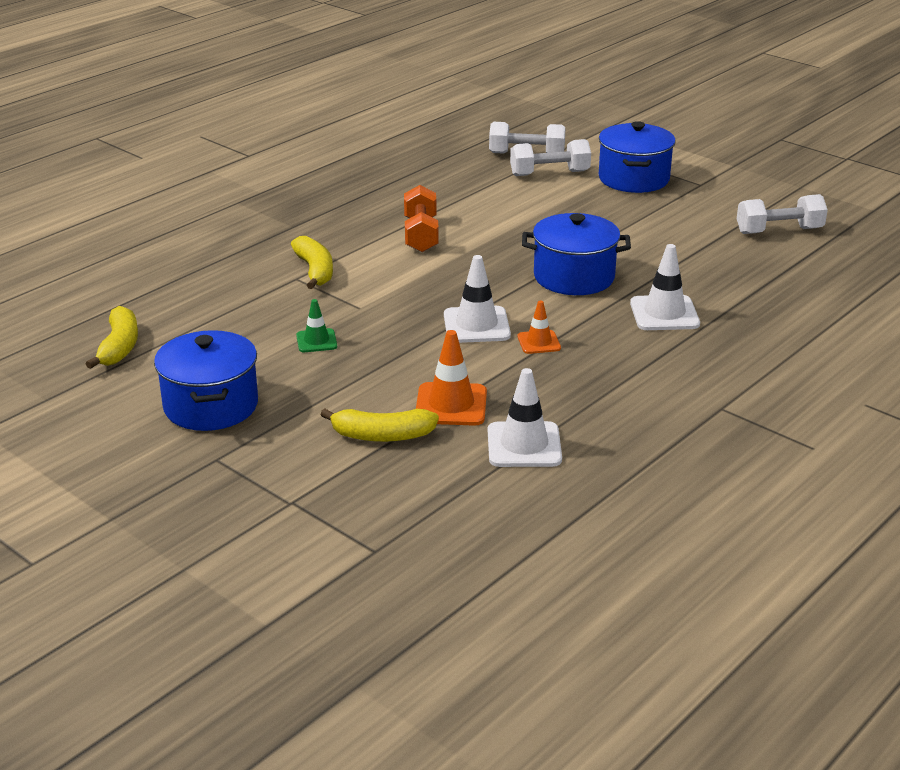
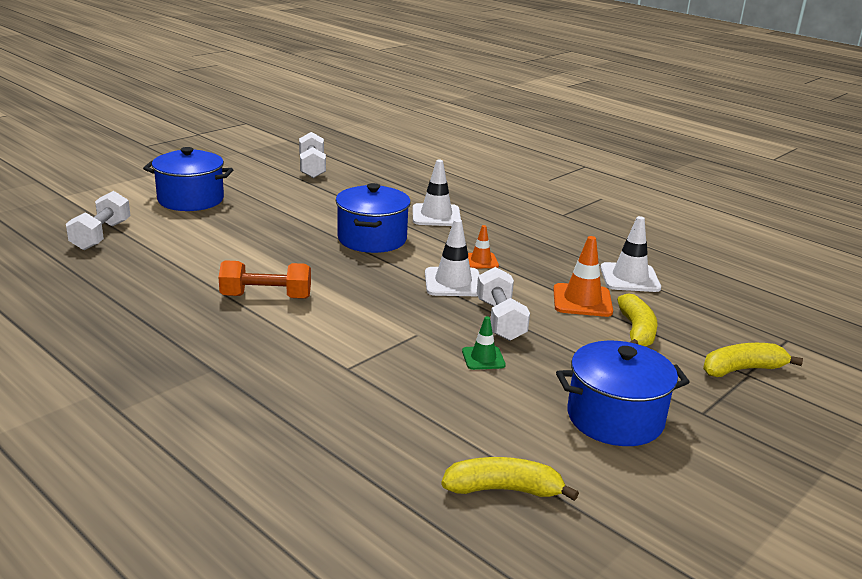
camera: 90 degrees left, 5 degrees down
yellow banana [291,236,333,289] -> yellow banana moved to [703,343,803,377]
white dumbbell [510,139,591,176] -> white dumbbell moved to [477,267,530,341]

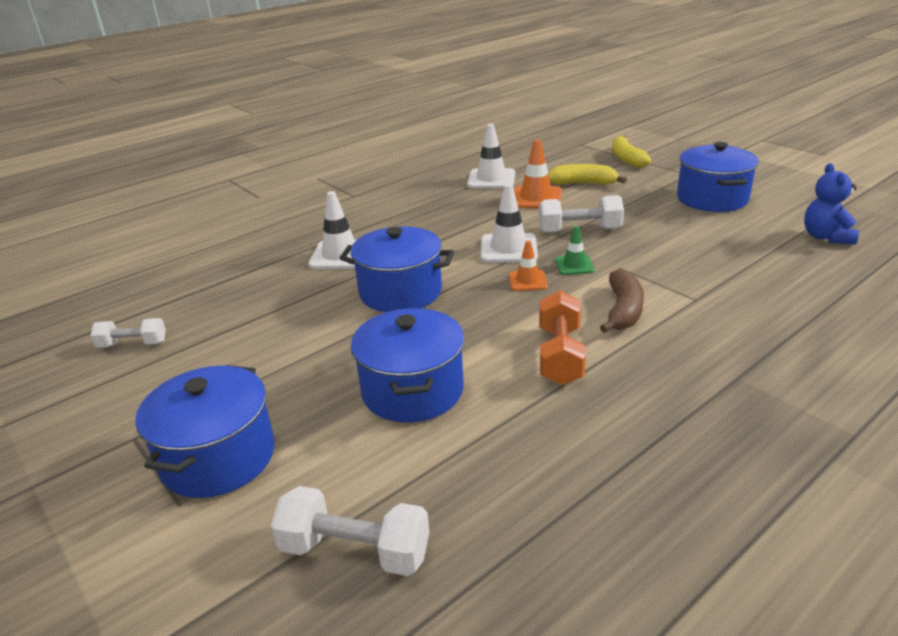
camera: 80 degrees left, 5 degrees up
white dumbbell [299,132,326,178] -> white dumbbell [91,318,166,348], size x0.65
yellow banana [441,457,579,501] -> blue teddy bear [804,163,859,244]
green traffic cone [462,316,506,370] -> green traffic cone moved to [555,226,595,275]
orange traffic cone [468,225,499,268] -> orange traffic cone moved to [509,240,548,291]
none -> blue pot [351,308,464,423]
none -> brown banana [600,269,644,333]

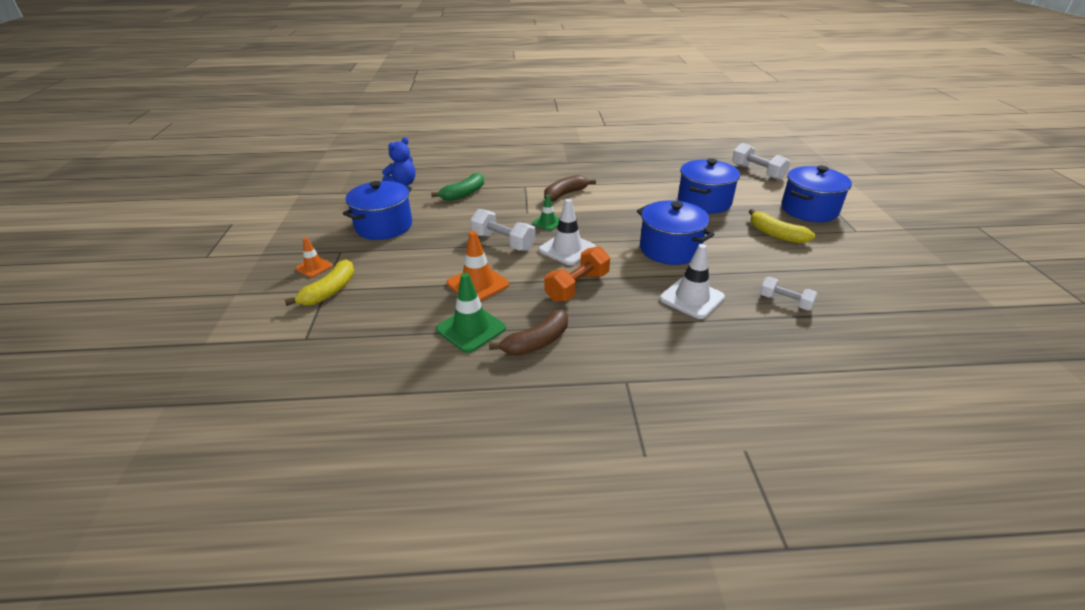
camera: 145 degrees left, 5 degrees up
white dumbbell [91,318,166,348] -> white dumbbell moved to [760,277,818,310]
white traffic cone [467,124,515,189] -> green traffic cone [436,273,506,353]
orange traffic cone [509,240,548,291] -> orange traffic cone moved to [295,237,333,277]
orange dumbbell [539,290,586,385] -> orange dumbbell moved to [544,246,610,302]
yellow banana [548,164,627,185] -> yellow banana moved to [749,209,815,244]
none -> green banana [431,173,484,201]
none -> brown banana [489,309,568,356]

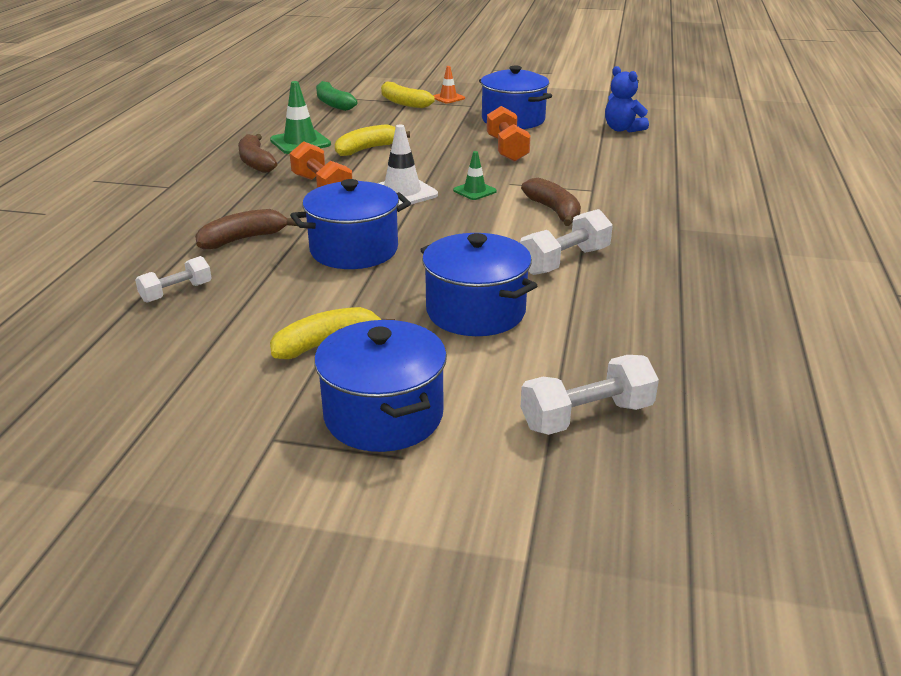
camera: 105 degrees right, 5 degrees down
green banana [431,173,484,201] -> green banana moved to [316,81,358,111]
orange traffic cone [447,231,509,301] -> yellow banana [335,124,410,156]
white dumbbell [470,209,536,251] -> white dumbbell moved to [520,209,613,275]
white traffic cone [660,244,725,319] -> brown banana [195,209,298,250]
none -> orange dumbbell [487,106,531,162]

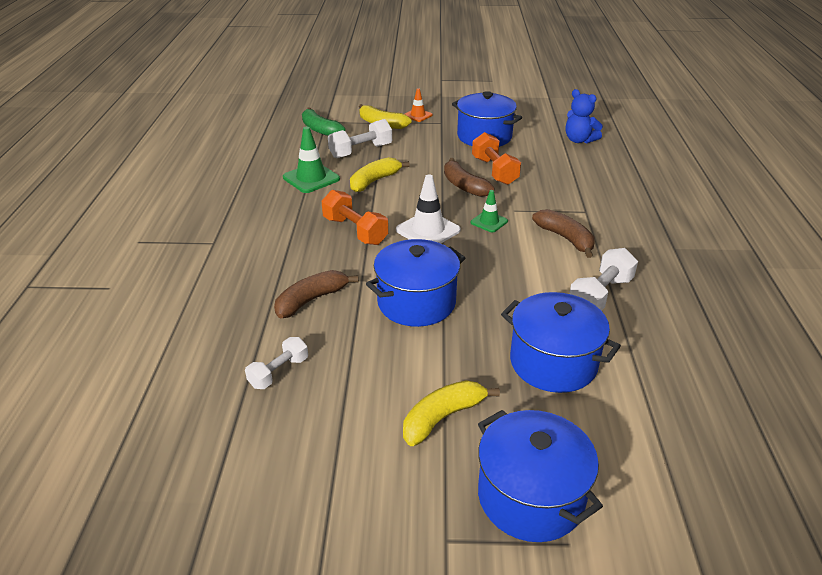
camera: 10 degrees left, 5 degrees up
brown banana [238,134,277,173] -> brown banana moved to [444,158,495,197]
white dumbbell [521,355,659,435] -> white dumbbell moved to [328,119,392,159]

